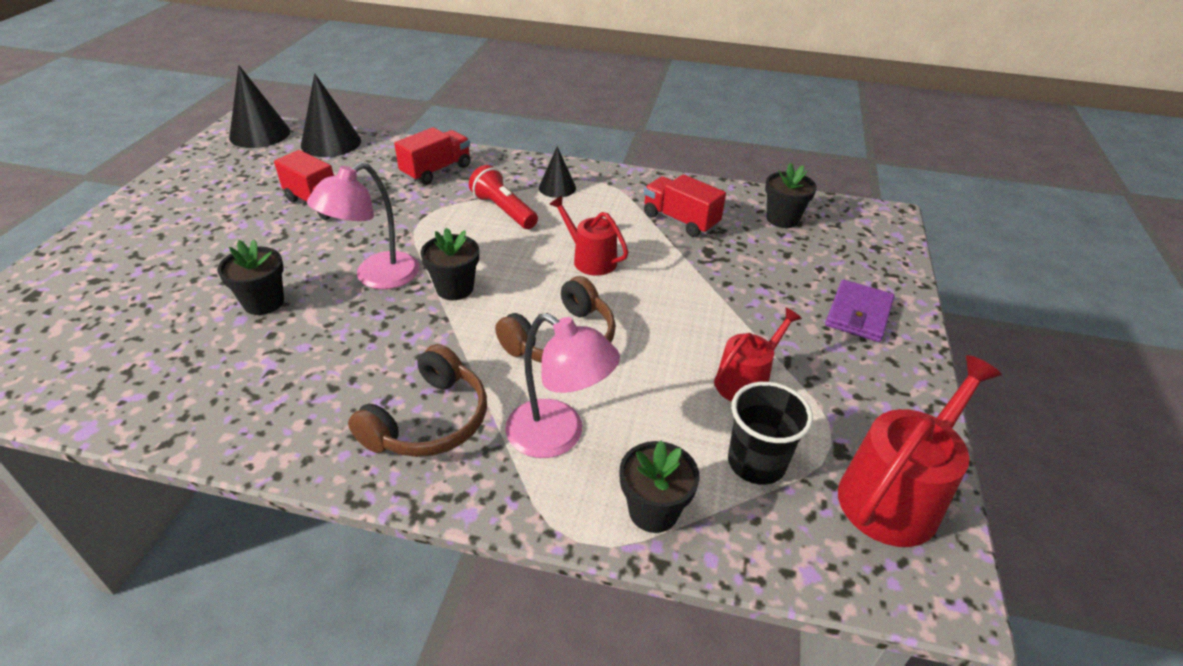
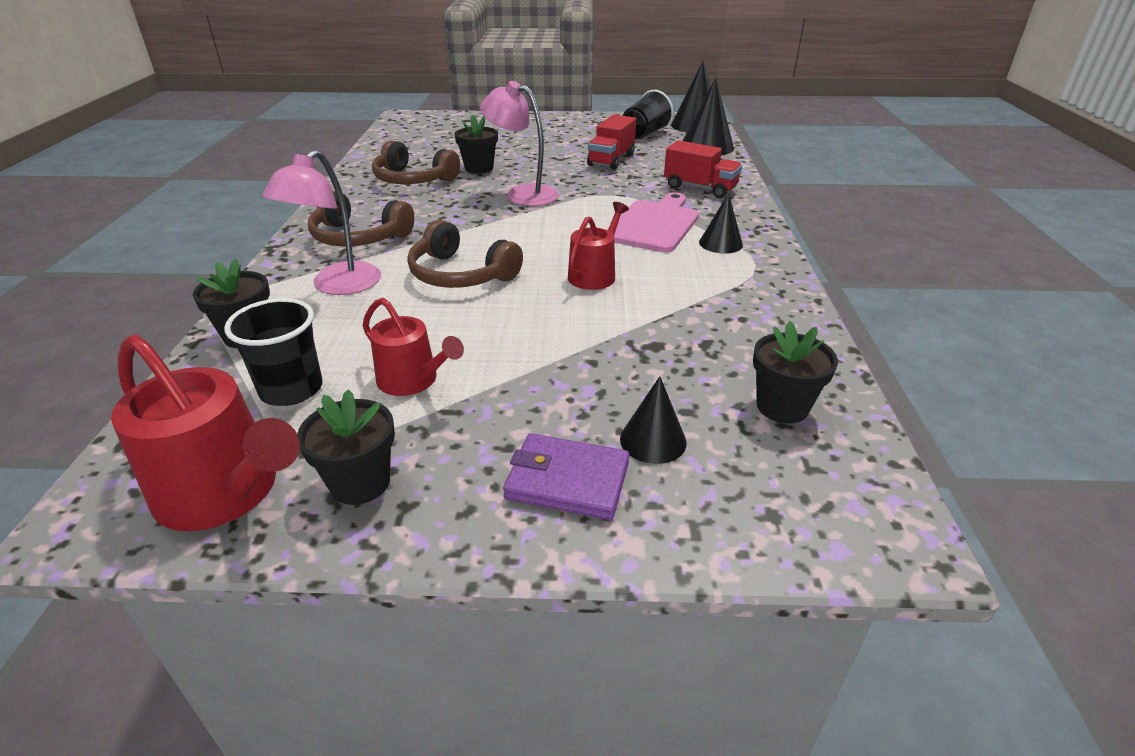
camera: 80 degrees right, 5 degrees down
black flower pot [421,228,479,300] -> black flower pot moved to [297,389,395,505]
red flashlight [469,165,538,229] -> pink cutting board [607,192,699,252]
red truck [644,174,726,237] -> none
none -> brown headphones [372,140,460,184]
none -> black cone [620,376,687,464]
none -> black cup [623,90,674,139]

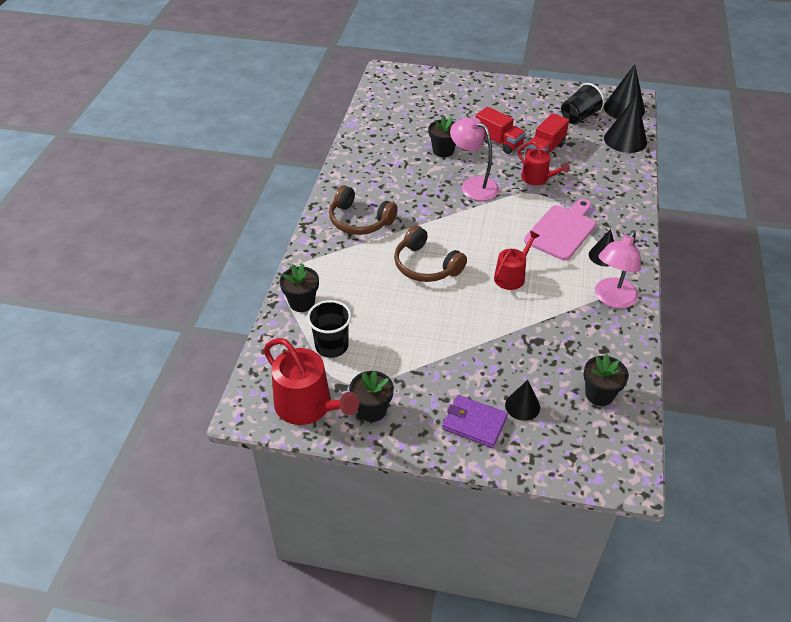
camera: 10 degrees right, 10 degrees up
pink lamp [262,149,381,295] -> pink lamp moved to [595,230,641,309]
red watering can [363,298,464,396] -> red watering can moved to [518,141,570,185]
brown headphones [372,140,460,184] -> none
red truck [664,140,742,198] -> red truck moved to [475,107,526,154]

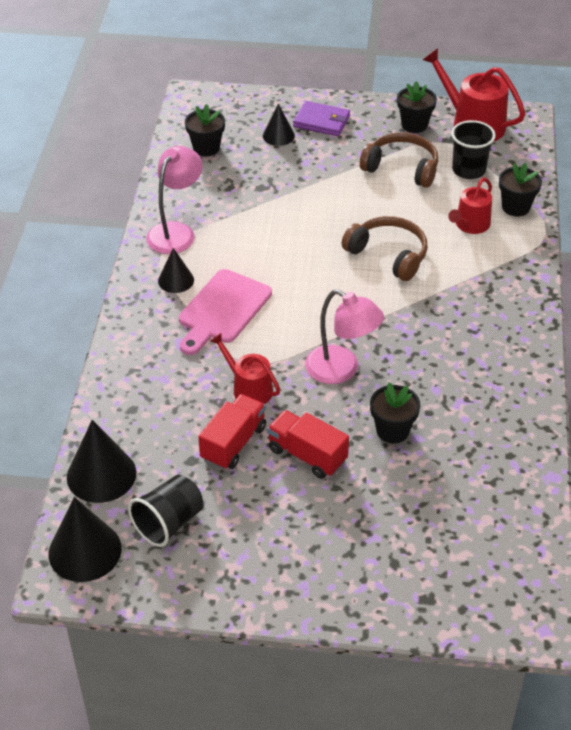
camera: 175 degrees right, 0 degrees up
brown headphones [329,185,398,235] -> brown headphones moved to [360,133,438,188]
red watering can [494,231,540,290] -> red watering can moved to [448,178,492,234]

